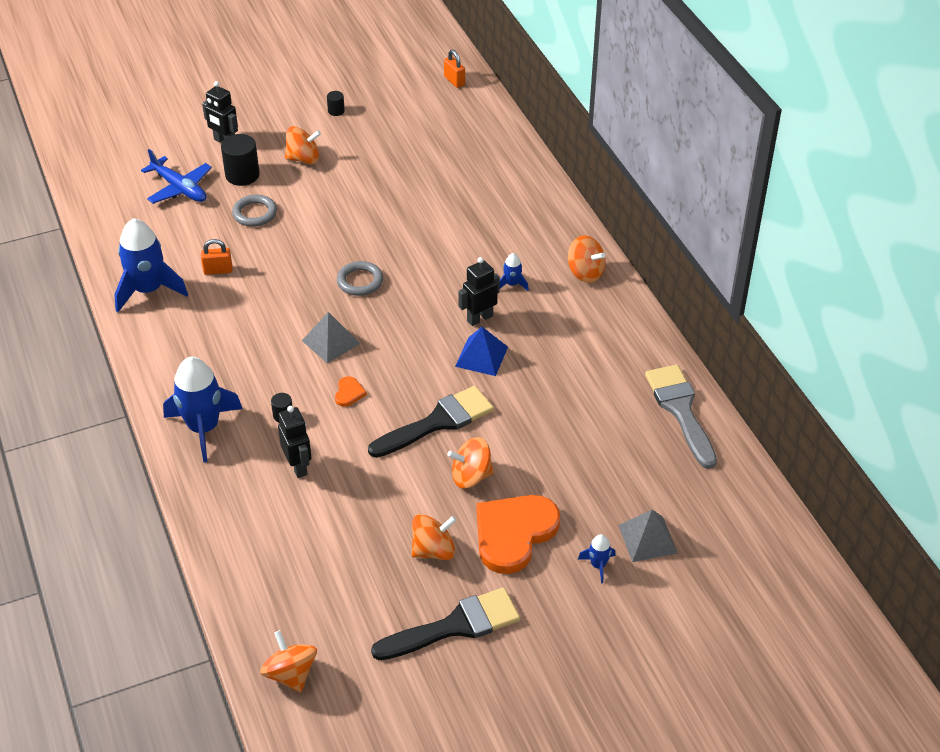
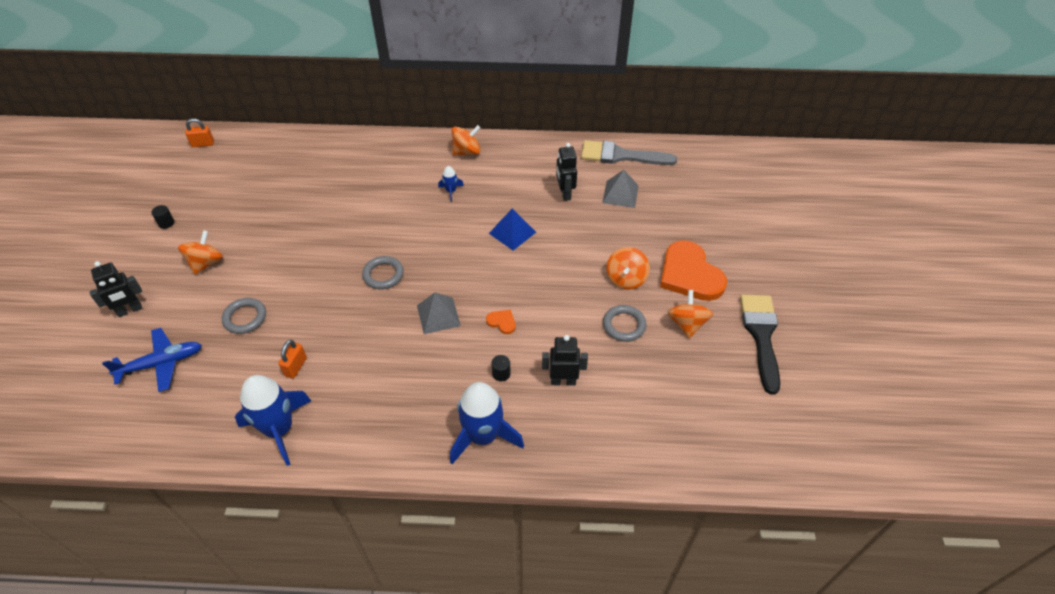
camera: 65 degrees left, 5 degrees up
black cylinder [221,134,260,186] -> none
orange spinning top [260,630,317,692] -> none
black brush [368,386,494,458] -> none
black robot [458,257,500,326] -> black robot moved to [556,143,577,201]
blue rocket [578,534,615,583] -> none
grey pyramid [618,510,678,562] -> grey pyramid moved to [602,170,639,208]
none -> grey ring [603,305,646,342]

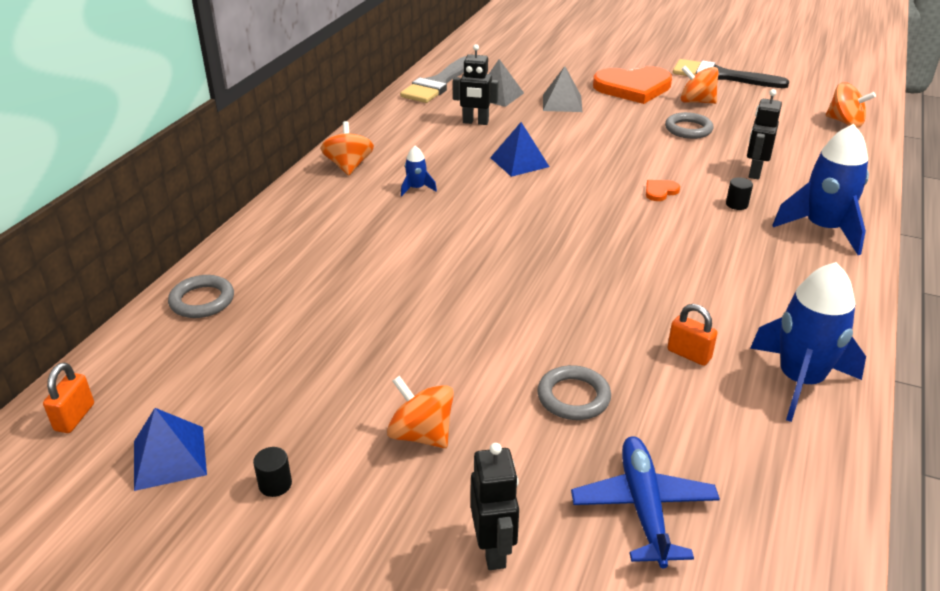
camera: 70 degrees left, 15 degrees down
grey ring [362,256,404,289] -> grey ring moved to [168,275,234,318]
grey pyramid [417,292,461,334] -> grey pyramid moved to [543,66,582,112]
orange spinning top [606,247,650,290] -> orange spinning top moved to [826,82,876,127]
none -> blue pyramid [134,408,207,491]

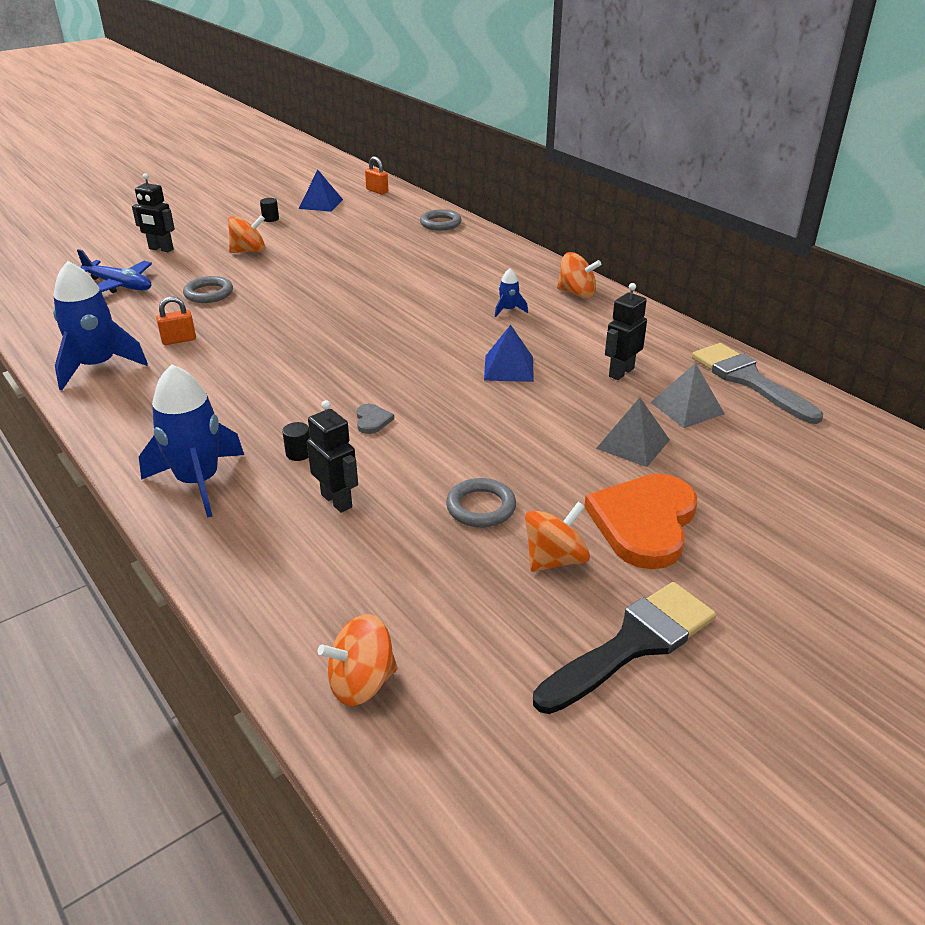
camera: 120 degrees right, 0 degrees up
orange heart [646,180,680,201] -> grey heart [356,404,394,434]

